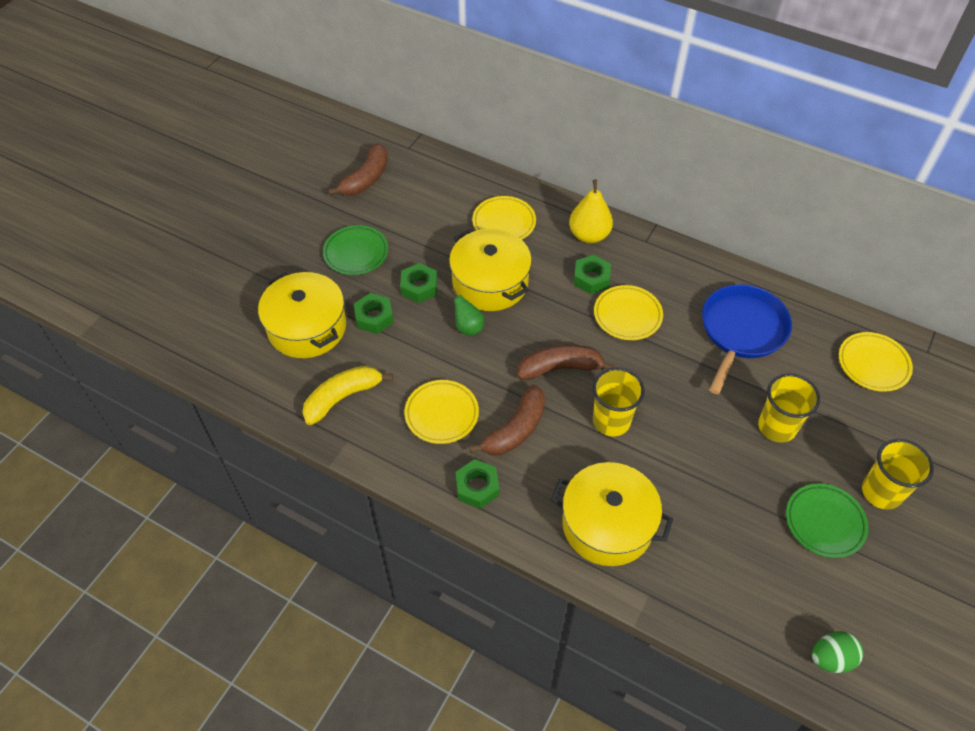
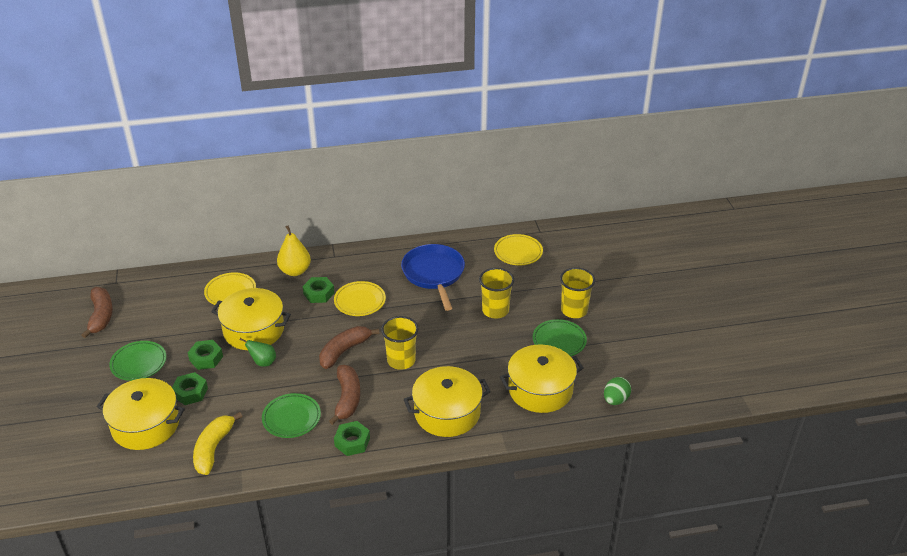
camera: 40 degrees left, 15 degrees down
yellow plate [404,380,479,444] -> green plate [262,393,321,438]
none -> yellow pot [500,344,584,413]

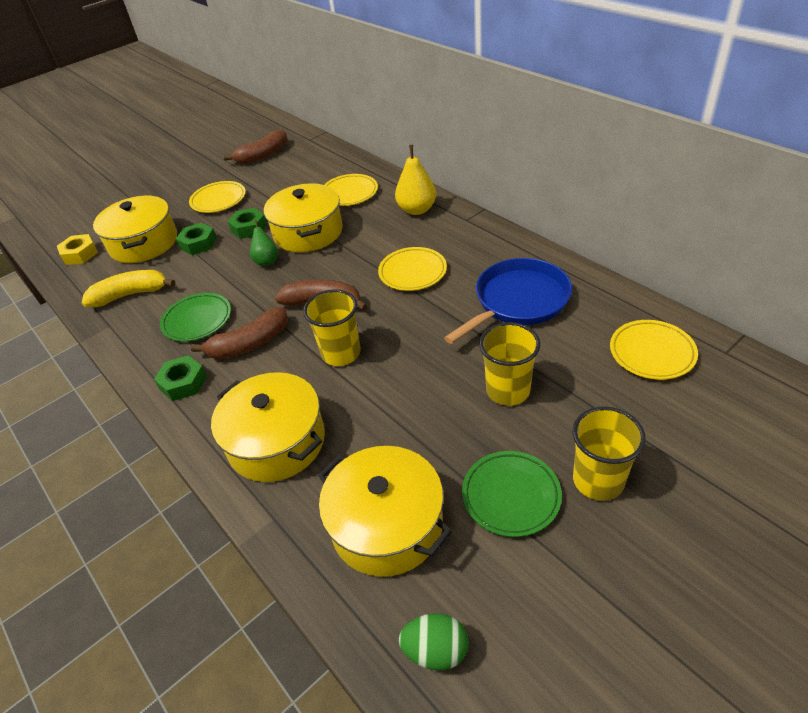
camera: 65 degrees right, 5 degrees up
green plate [109,341,167,381] -> yellow plate [189,181,246,213]
green nut [303,277,335,303] -> none
none -> yellow nut [57,234,98,265]

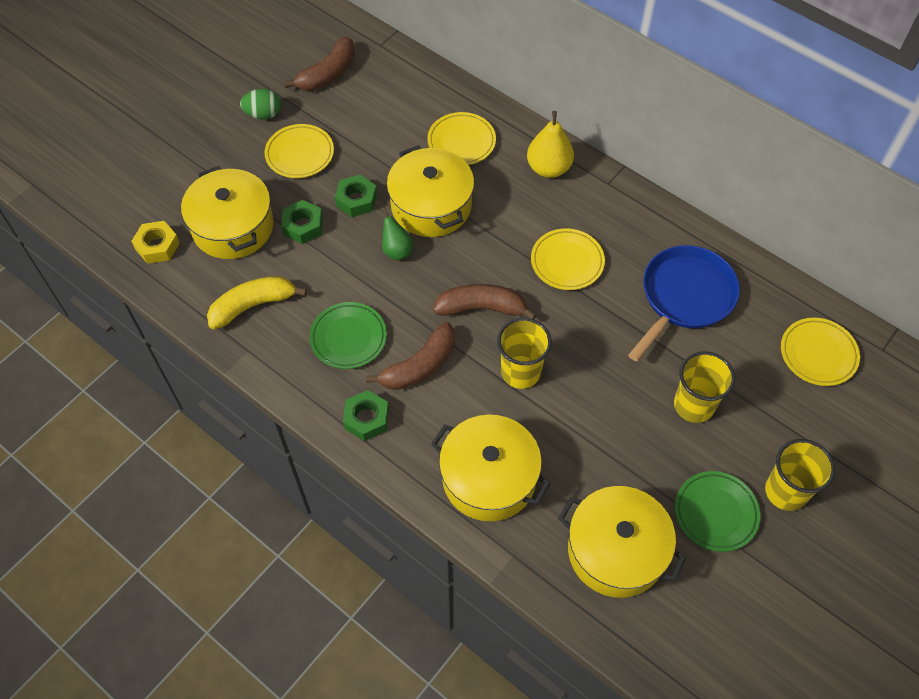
camera: 15 degrees left, 15 degrees up
green egg [399,613,469,670] -> green egg moved to [240,89,281,119]

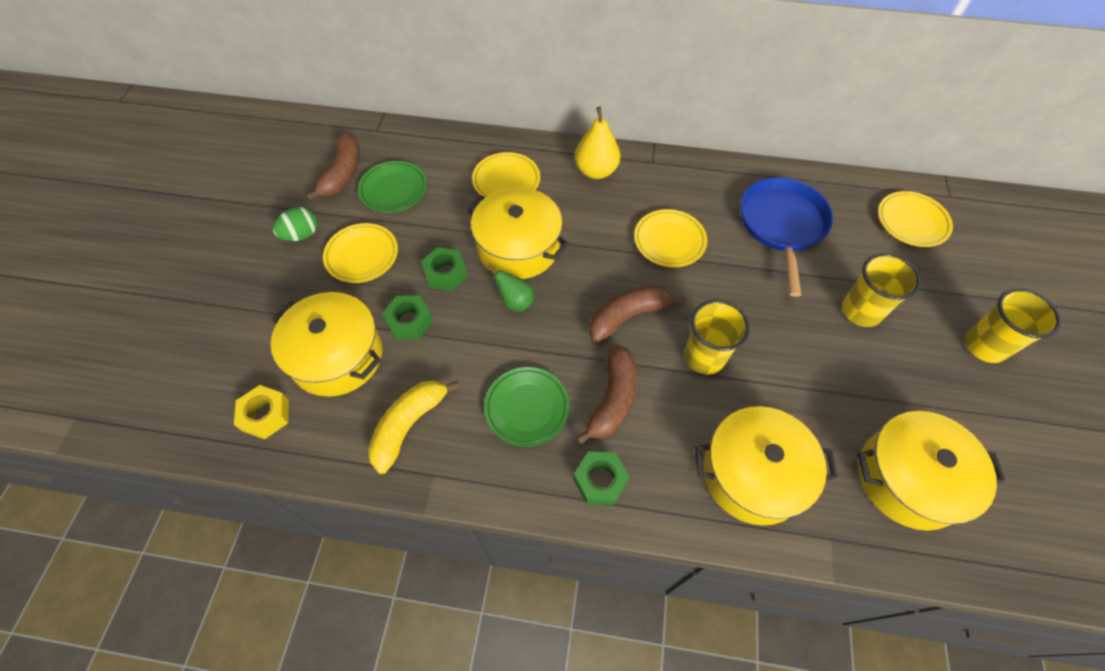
camera: 30 degrees left, 0 degrees up
green plate [675,471,760,552] -> green plate moved to [358,161,427,213]

